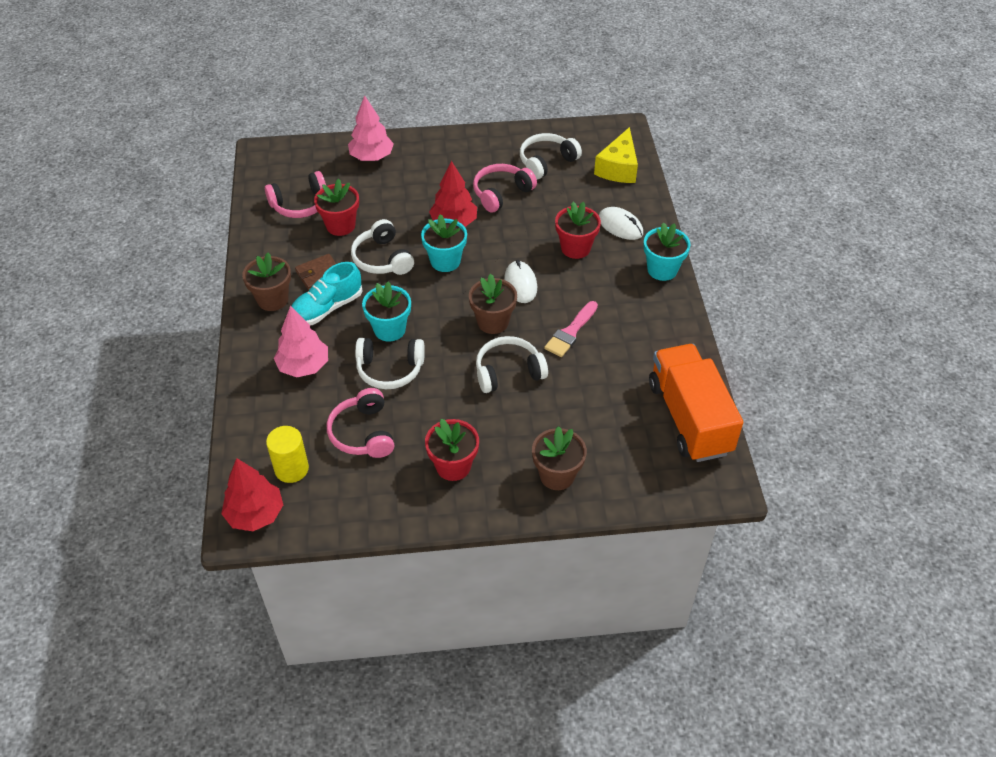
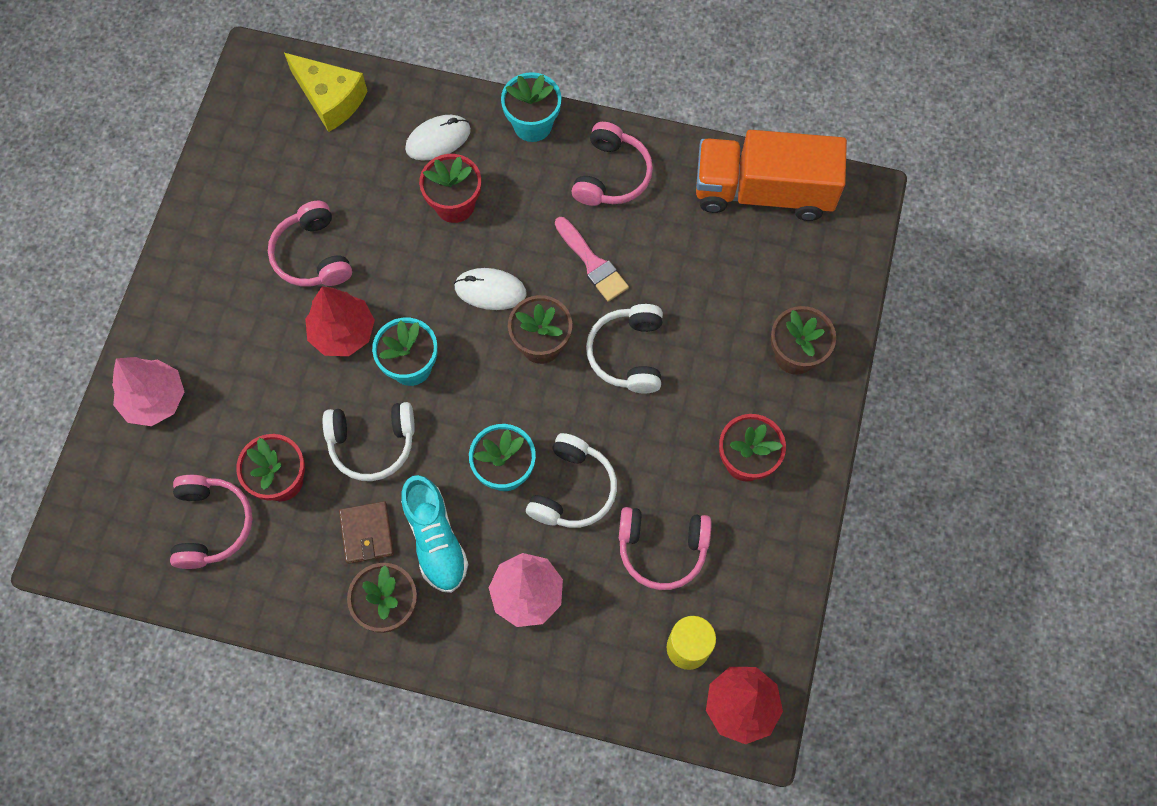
camera: 70 degrees left, 20 degrees up
white headphones [520,133,582,180] -> none
none -> pink headphones [571,122,653,206]

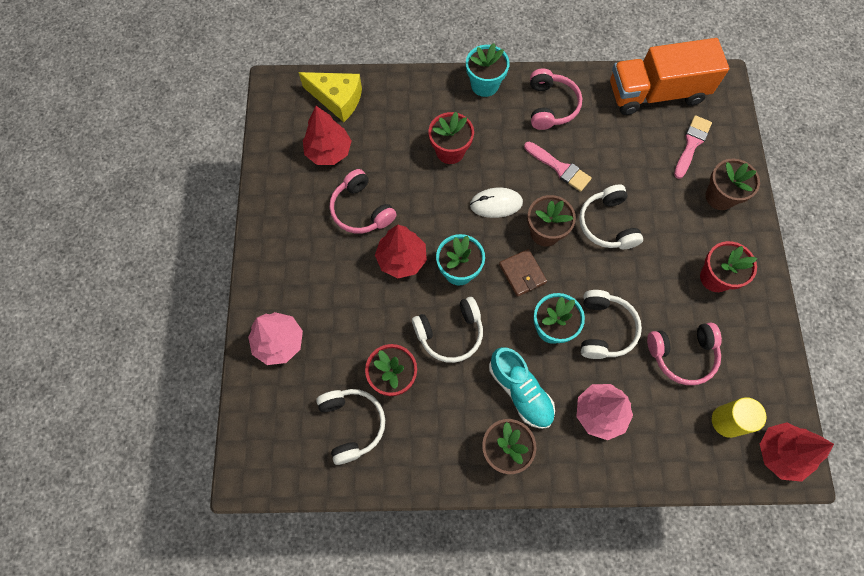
camera: 15 degrees left, 0 degrees up
pink headphones [170,475,253,569] -> white headphones [316,389,385,465]
brown wallet [339,501,394,564] -> brown wallet moved to [499,249,547,297]
white mouse [405,115,471,160] -> none
none -> red tree [303,106,351,165]
none -> pink brush [674,115,712,179]

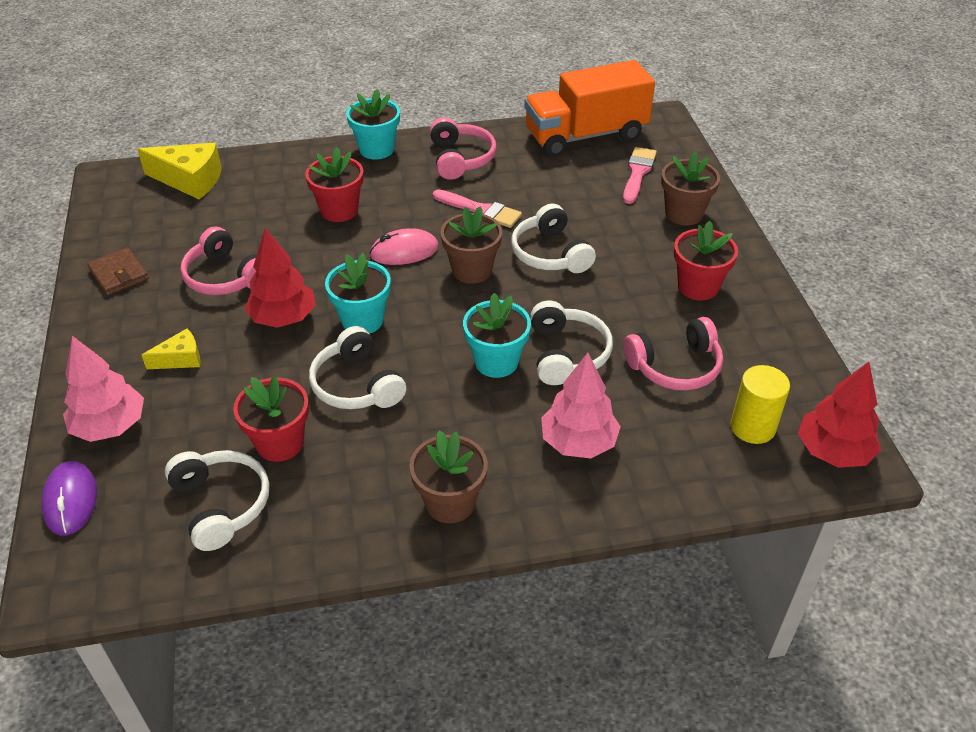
camera: 10 degrees left, 25 degrees down
red tree [303,106,351,165] -> none
white headphones [412,297,483,363] -> white headphones turned 90 degrees clockwise [309,326,406,409]
white mouse [470,188,523,218] -> pink mouse [370,228,439,265]
turquoise shoe [489,347,555,429] -> none
brown wallet [499,249,547,297] -> brown wallet moved to [87,247,149,295]
none -> purple mouse [41,461,97,535]
none -> yellow cheese [142,329,201,369]

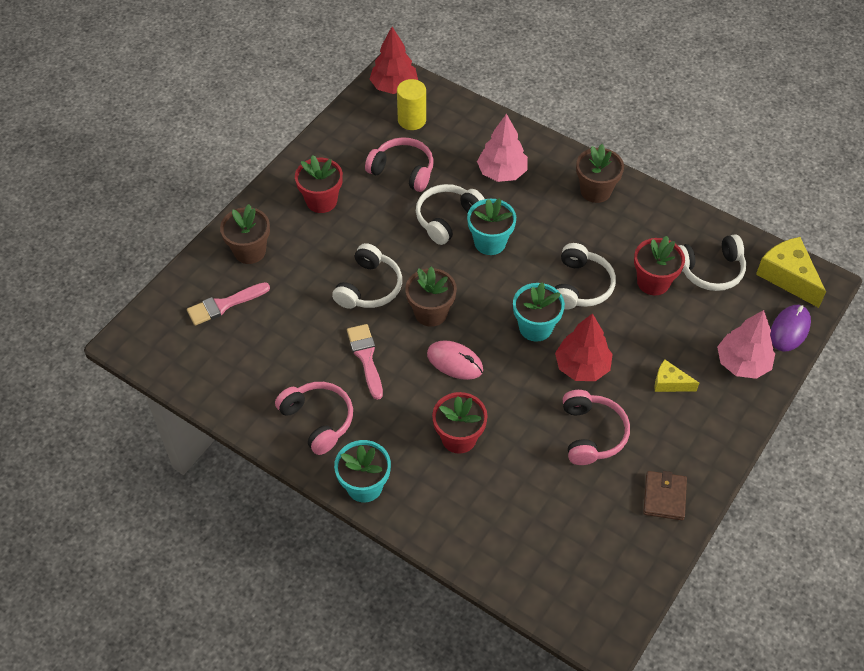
camera: 135 degrees left, 10 degrees up
yellow cheese [137,143,222,199] -> yellow cheese moved to [756,237,826,308]
white headphones [165,450,269,551] -> white headphones turned 120 degrees counterclockwise [678,234,746,291]
pink headphones [430,117,496,180] -> pink headphones turned 105 degrees clockwise [275,382,353,455]
orange truck [524,60,655,157] -> none

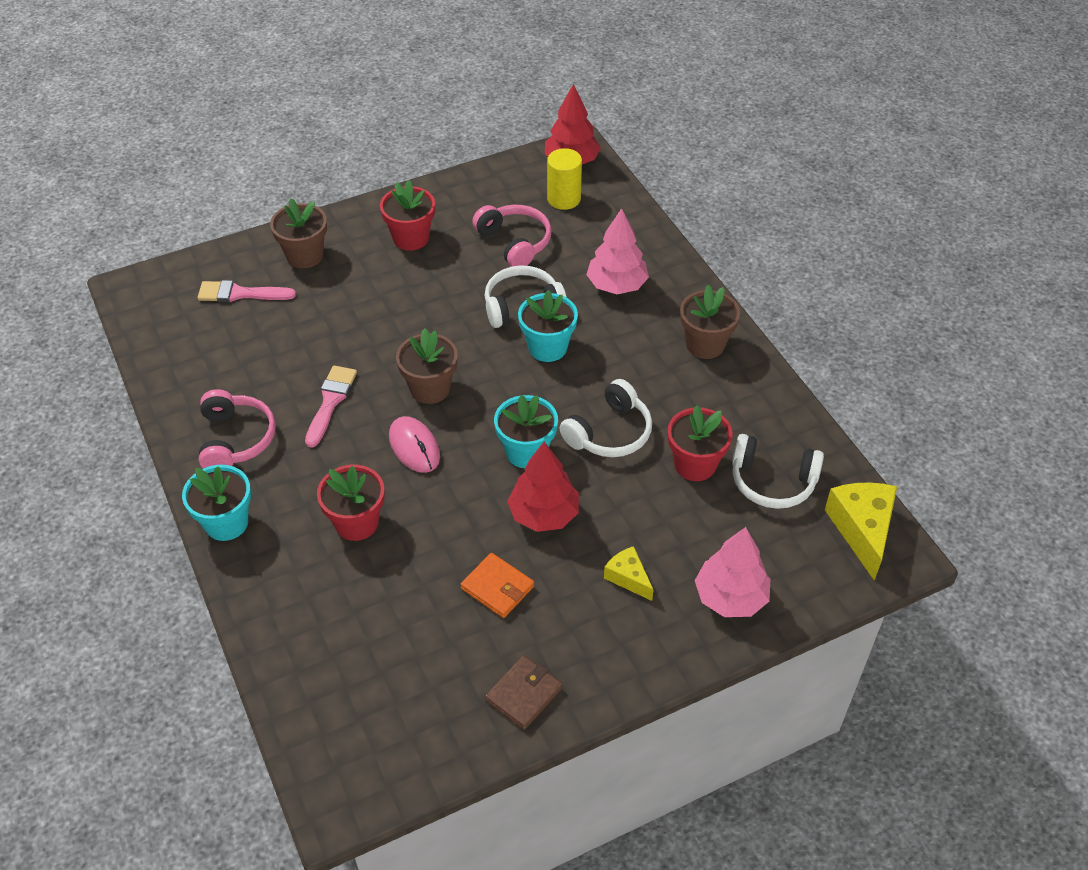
camera: 30 degrees right, 5 degrees down
white headphones [332,243,402,309] -> none
pink headphones [563,390,630,465] -> orange wallet [460,553,534,618]
purple mouse [770,305,811,351] -> none

